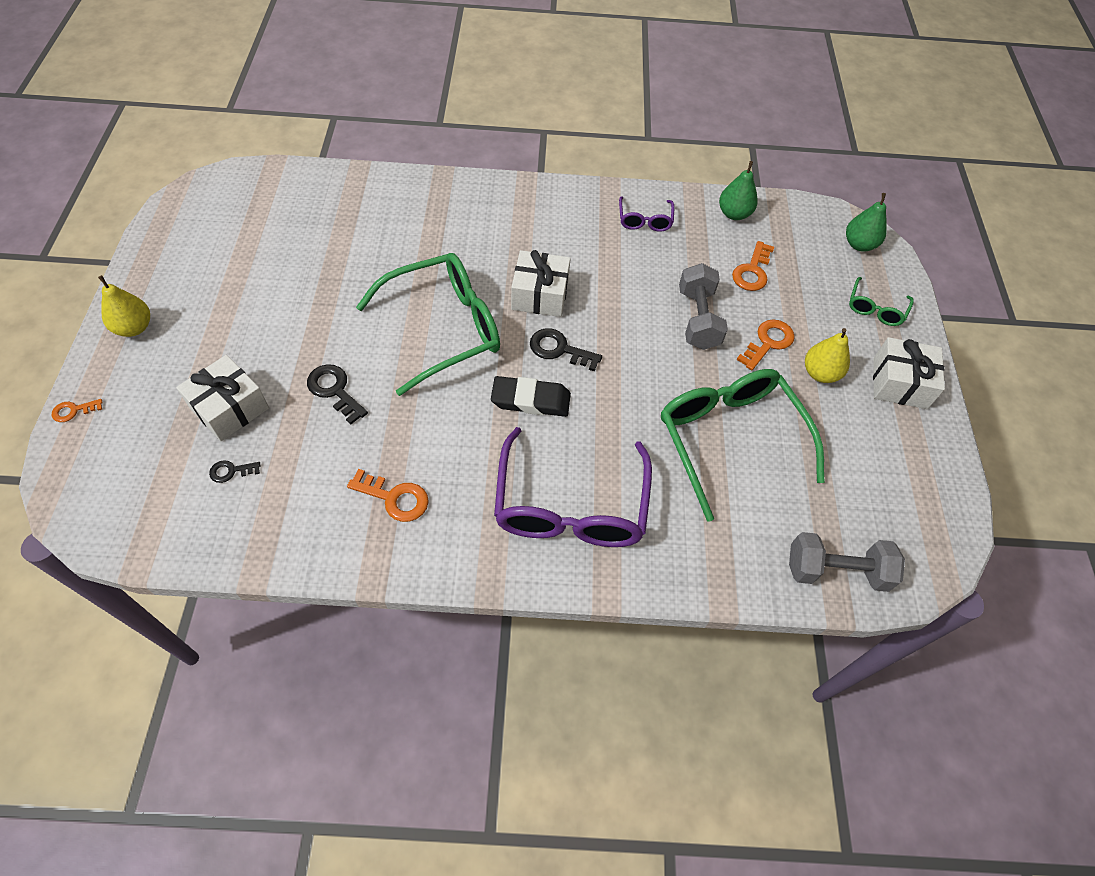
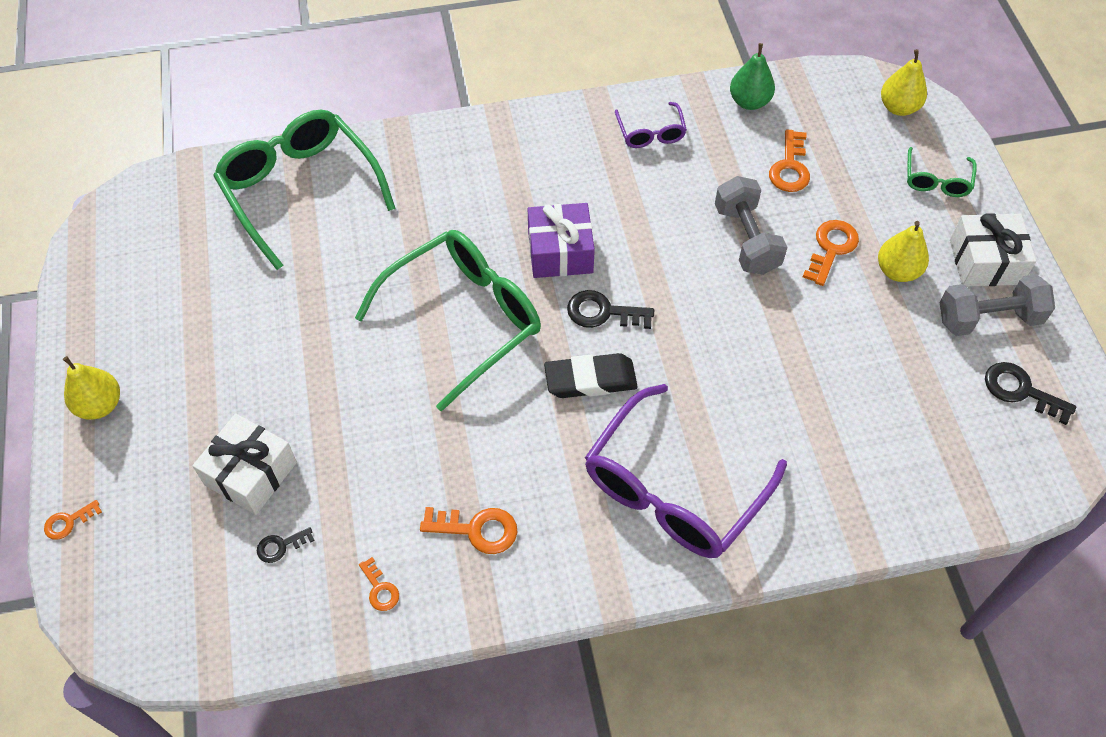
camera: 10 degrees left, 0 degrees up
black key [307,364,368,425] -> black key moved to [985,362,1076,425]
purple glasses [494,427,652,547] -> purple glasses turned 45 degrees clockwise [585,384,787,558]
white gift [511,250,571,317] -> purple gift [528,203,595,278]
green glasses [661,369,825,522] -> green glasses moved to [213,110,396,270]
grey dumbbell [789,532,905,592] -> grey dumbbell moved to [940,274,1055,336]
green pear [846,193,887,252] -> yellow pear [881,49,927,116]
none -> orange key [359,557,399,611]

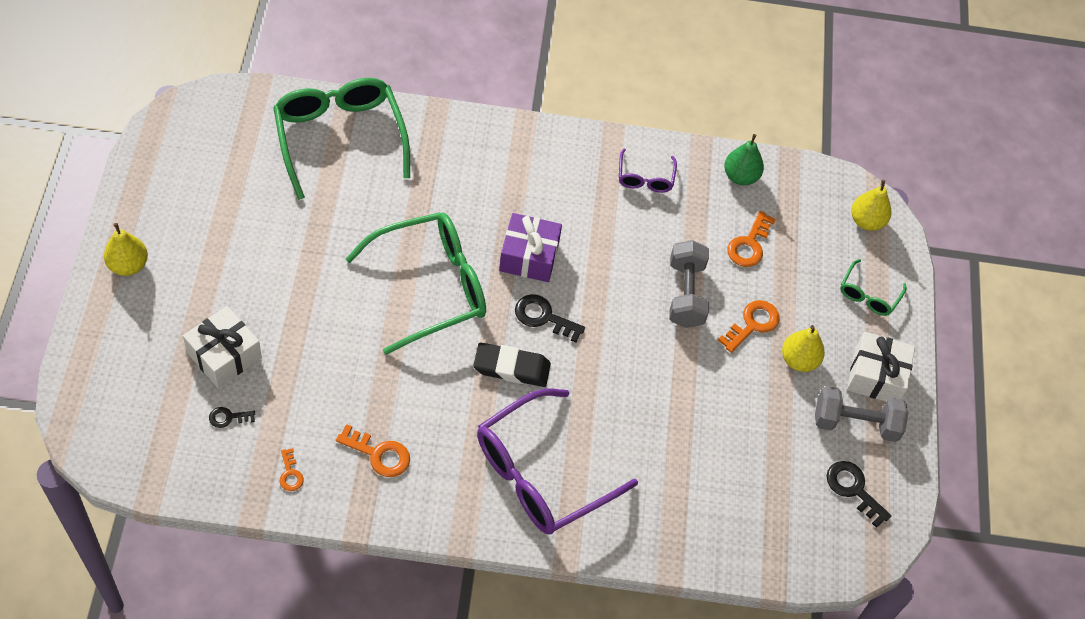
camera: 10 degrees right, 0 degrees up
orange key [44,500,102,540] -> none

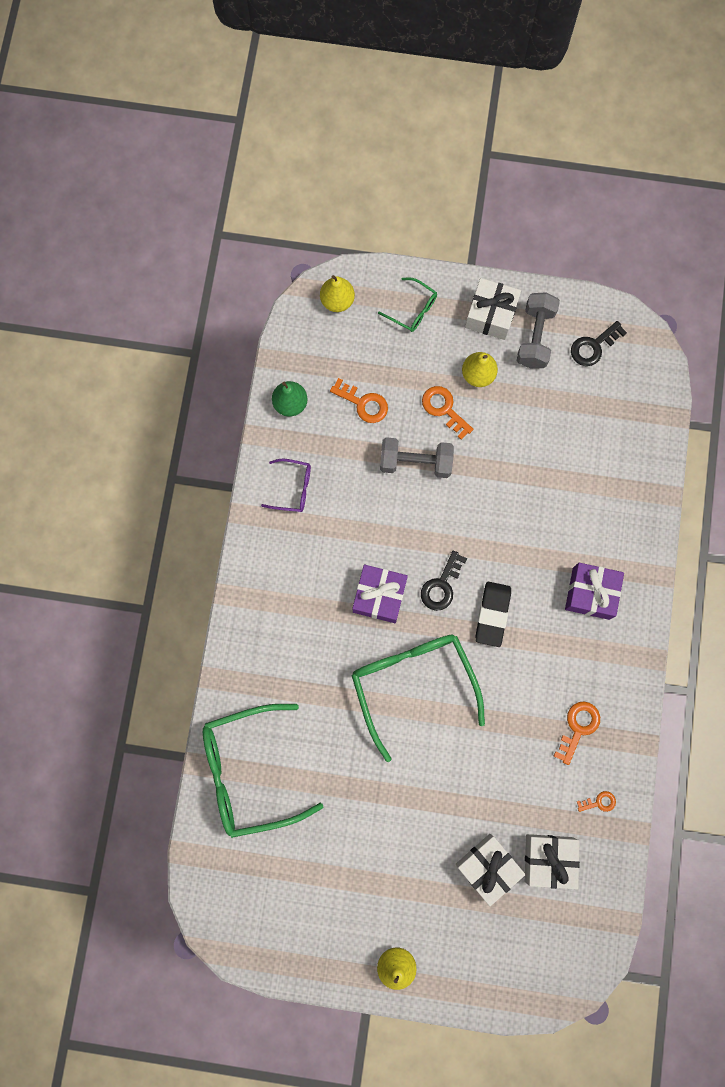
camera: 80 degrees left, 20 degrees up
black key [209,407,255,428] -> white gift [525,834,580,889]
purple glasses [477,389,638,535] -> purple gift [565,563,624,620]

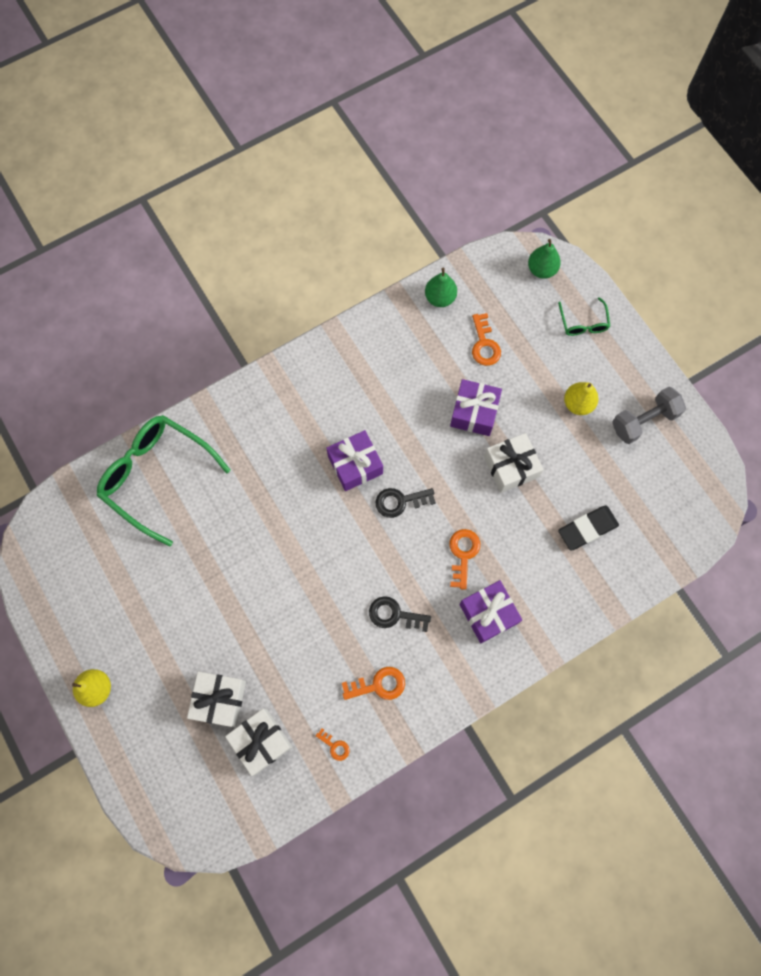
camera: 50 degrees right, 5 degrees down
purple glasses [261,459,311,512] -> none
yellow pear [320,275,355,312] -> green pear [528,239,561,279]
green glasses [351,635,485,762] -> none
grey dumbbell [380,437,454,478] -> purple gift [450,379,502,436]
orange key [422,386,474,440] -> orange key moved to [449,529,480,590]
white gift [465,278,521,340] -> white gift moved to [484,433,544,493]
black eraser [475,582,511,647] -> black eraser moved to [558,505,619,551]
black key [571,321,627,366] -> black key moved to [369,596,431,632]

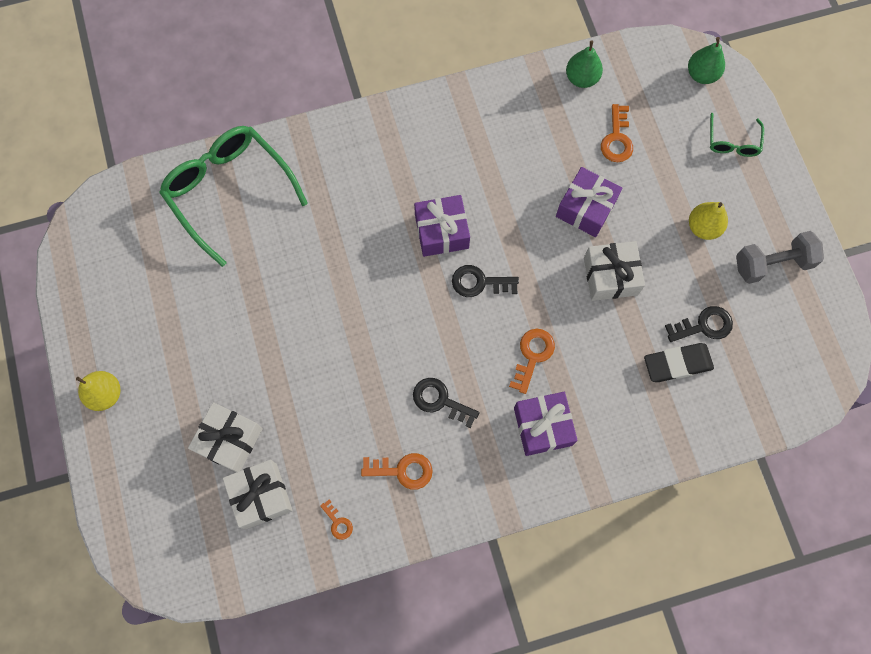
camera: 15 degrees right, 0 degrees up
none -> black key [665,306,733,342]

